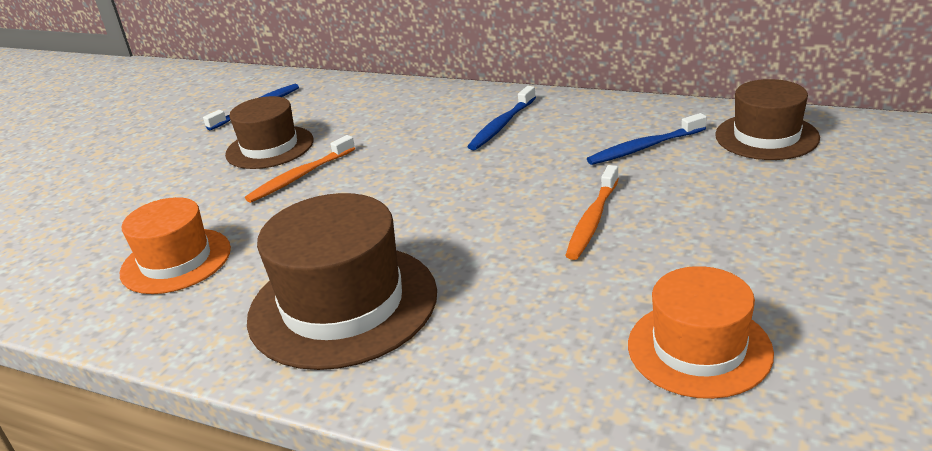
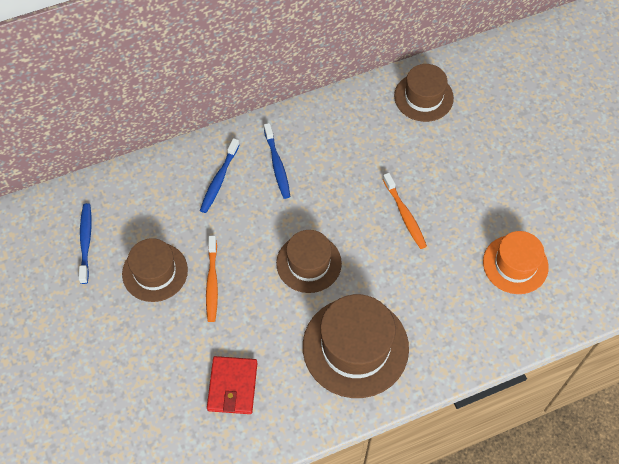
camera: 50 degrees left, 30 degrees up
orange hat [120,197,231,294] -> red wallet [207,356,257,414]
blue toothbrush [587,113,707,165] -> blue toothbrush moved to [200,138,240,213]
none -> brown hat [276,230,342,293]

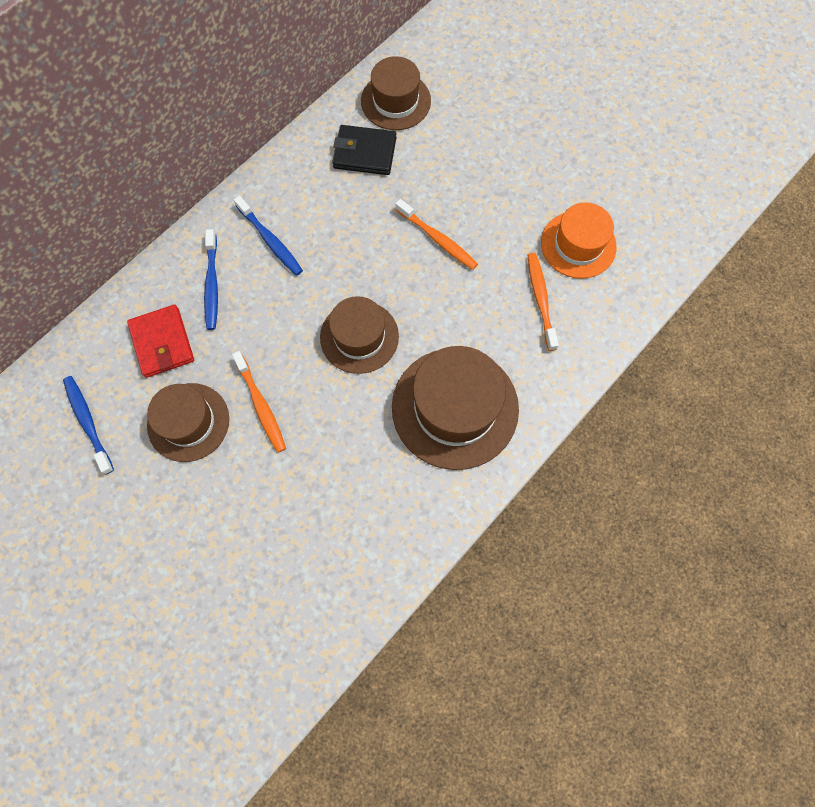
camera: 25 degrees left, 10 degrees up
red wallet [207,356,257,414] -> red wallet moved to [127,305,194,378]
none -> black wallet [332,125,396,175]
none -> orange toothbrush [527,253,559,351]

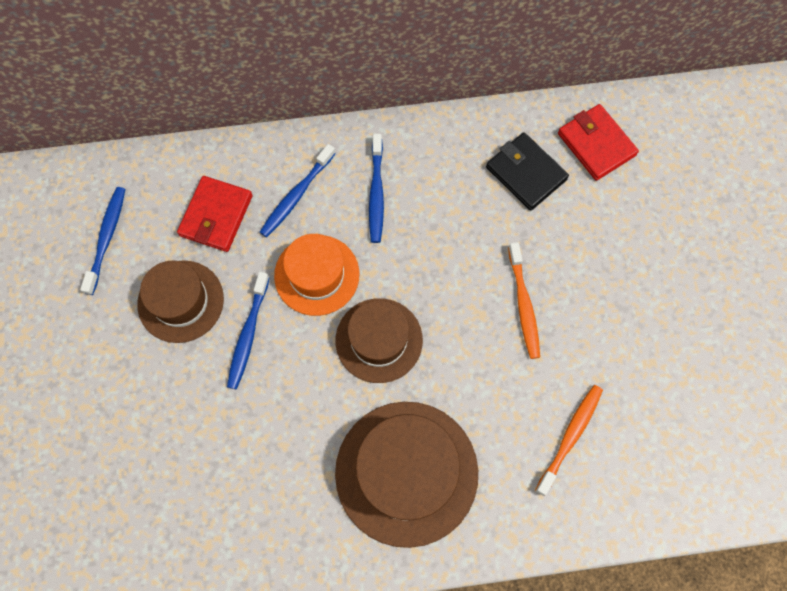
camera: 40 degrees right, 0 degrees up
orange toothbrush [232,351,286,453] -> blue toothbrush [227,272,269,390]
brown hat [361,56,431,130] -> red wallet [558,104,639,181]
orange hat [541,202,617,279] -> orange hat moved to [274,234,359,316]

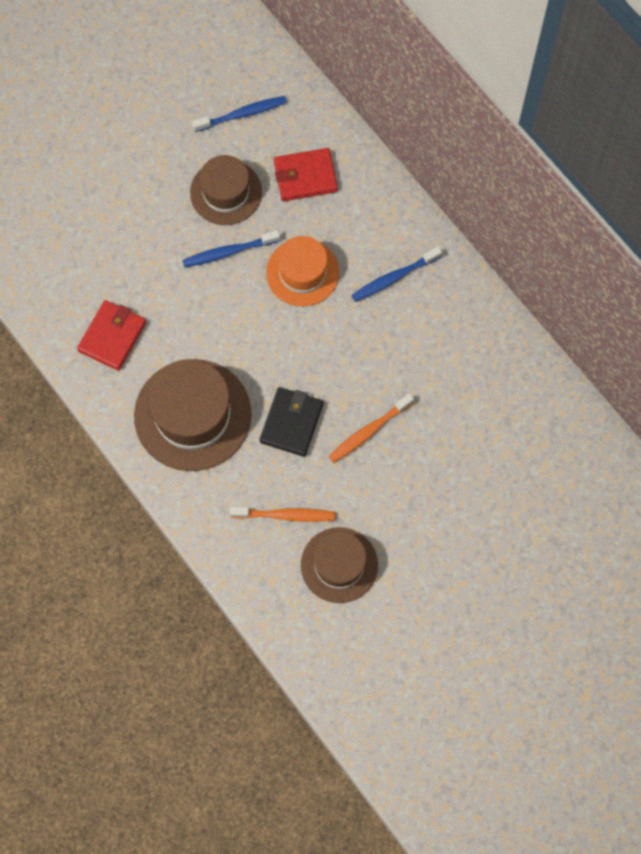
camera: 60 degrees right, 0 degrees up
blue toothbrush [260,144,336,238] -> none
brown hat [335,298,423,383] -> brown hat moved to [301,527,378,603]
black wallet [486,132,569,211] -> black wallet moved to [260,387,323,457]
red wallet [558,104,639,181] -> red wallet moved to [77,300,146,371]

